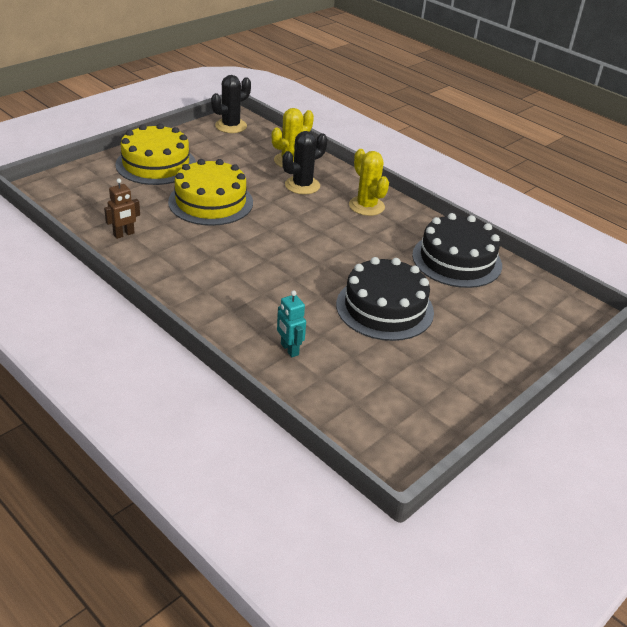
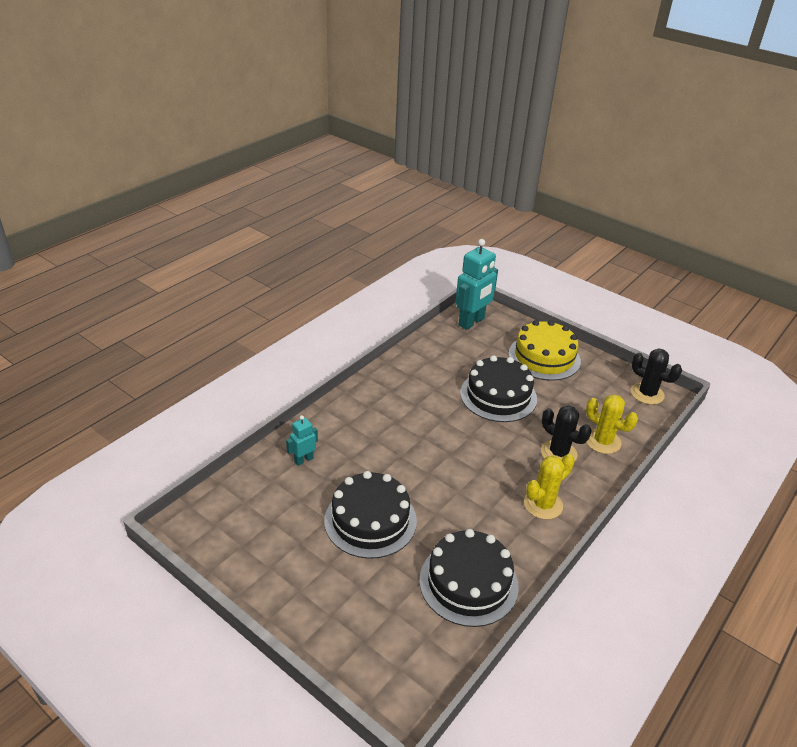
camera: 85 degrees right, 0 degrees up
brown robot [104,178,140,239] -> none
yellow cake [168,159,253,226] -> black cake [460,355,537,422]
none -> turquoise robot [455,239,498,330]

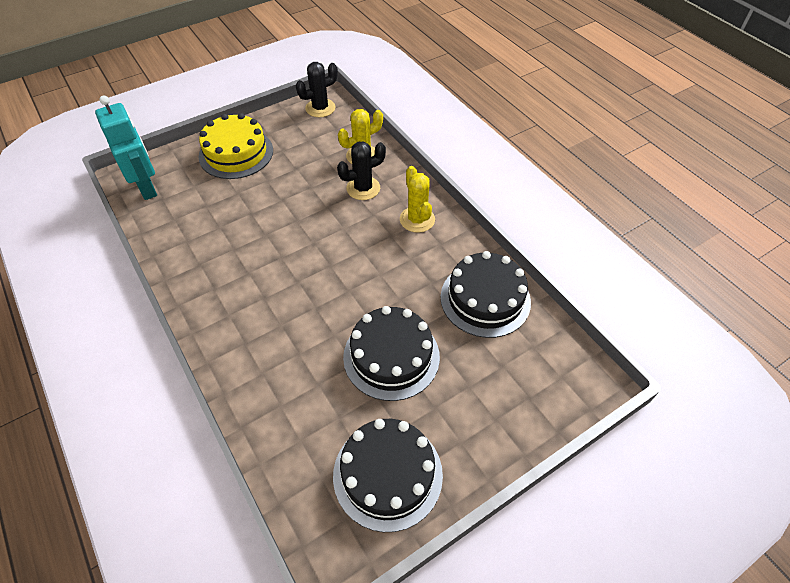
camera: 70 degrees left, 15 degrees up
turquoise robot [286,415,318,466] -> none
black cake [460,355,537,422] -> black cake moved to [333,419,443,532]

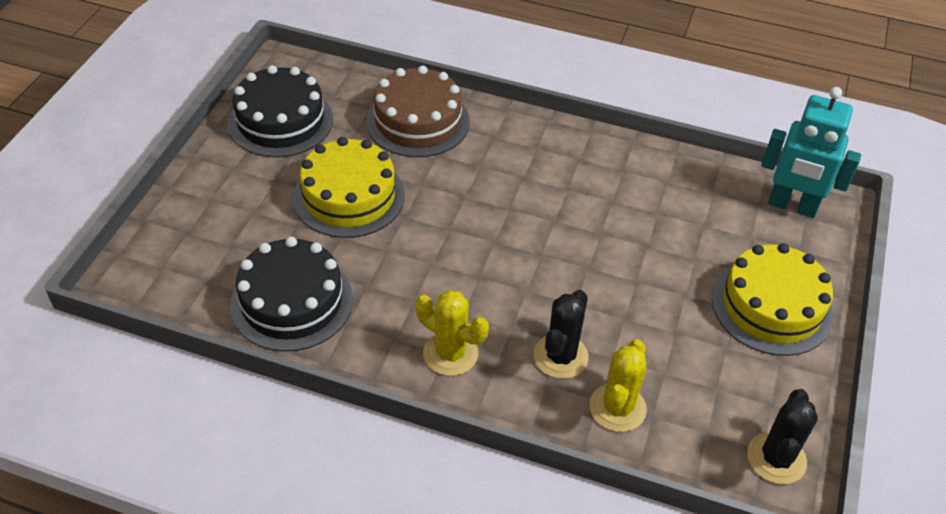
camera: 140 degrees right, 5 degrees down
black cake [343,306,440,401] -> yellow cake [293,137,405,238]
none -> brown cake [366,65,470,157]

